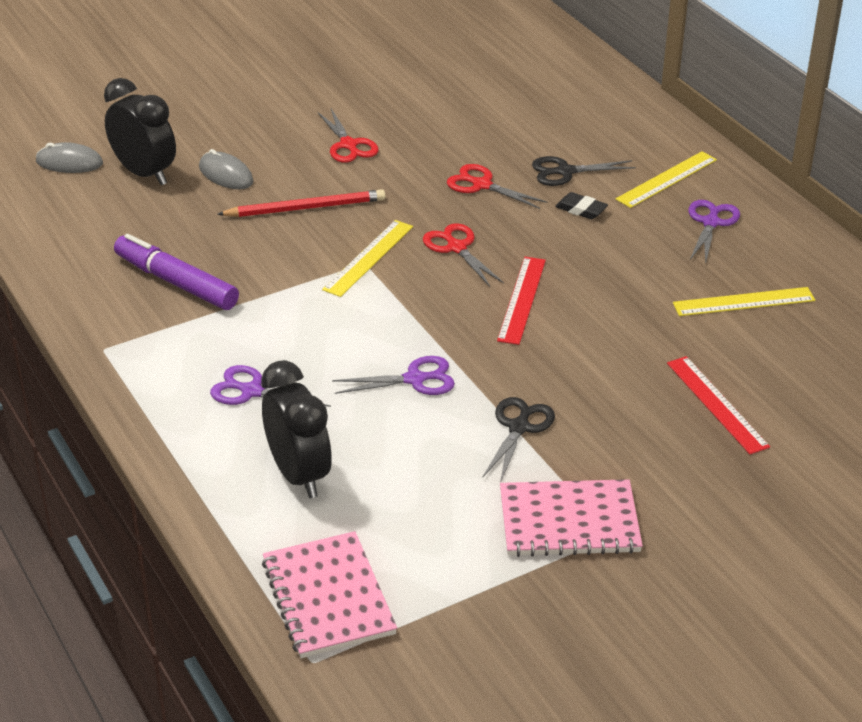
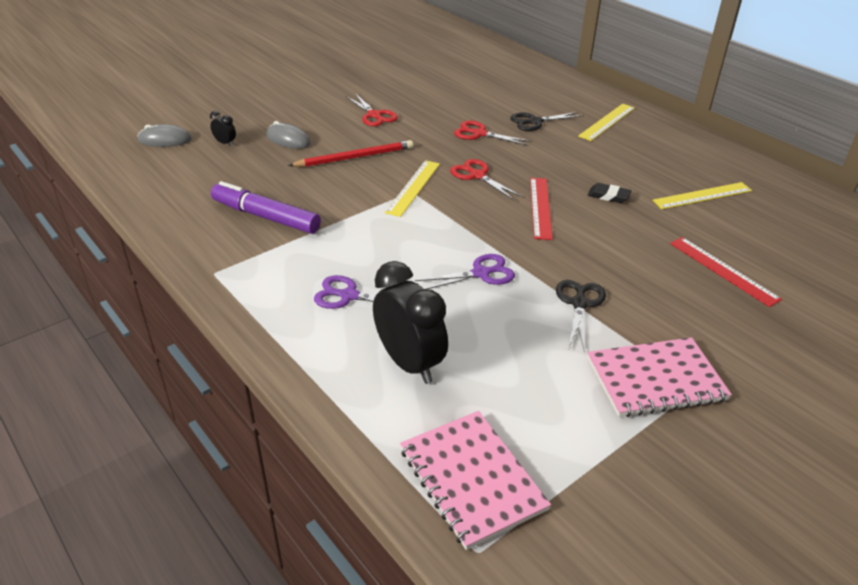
camera: 10 degrees left, 0 degrees up
black clock [104,78,176,185] -> black clock [210,111,236,146], size x0.44
black eraser [555,192,608,219] -> black eraser moved to [588,183,631,203]
purple scissors [688,200,740,265] -> none

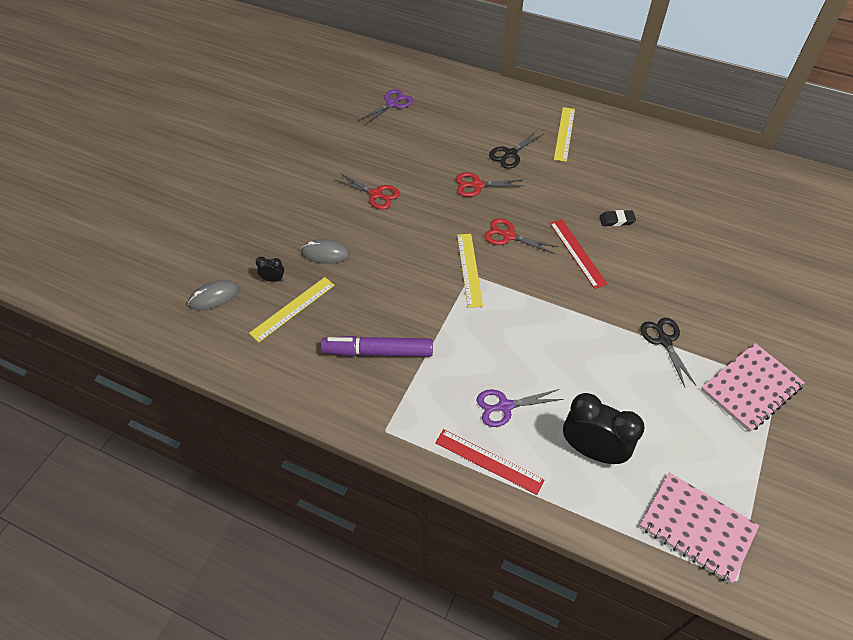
camera: 25 degrees left, 15 degrees up
red pencil [288,140,413,167] -> none
purple scissors [415,254,515,289] -> purple scissors moved to [358,89,413,126]
yellow ruler [652,182,752,209] -> yellow ruler moved to [249,277,335,342]
red ruler [670,237,782,307] -> red ruler moved to [435,429,544,495]

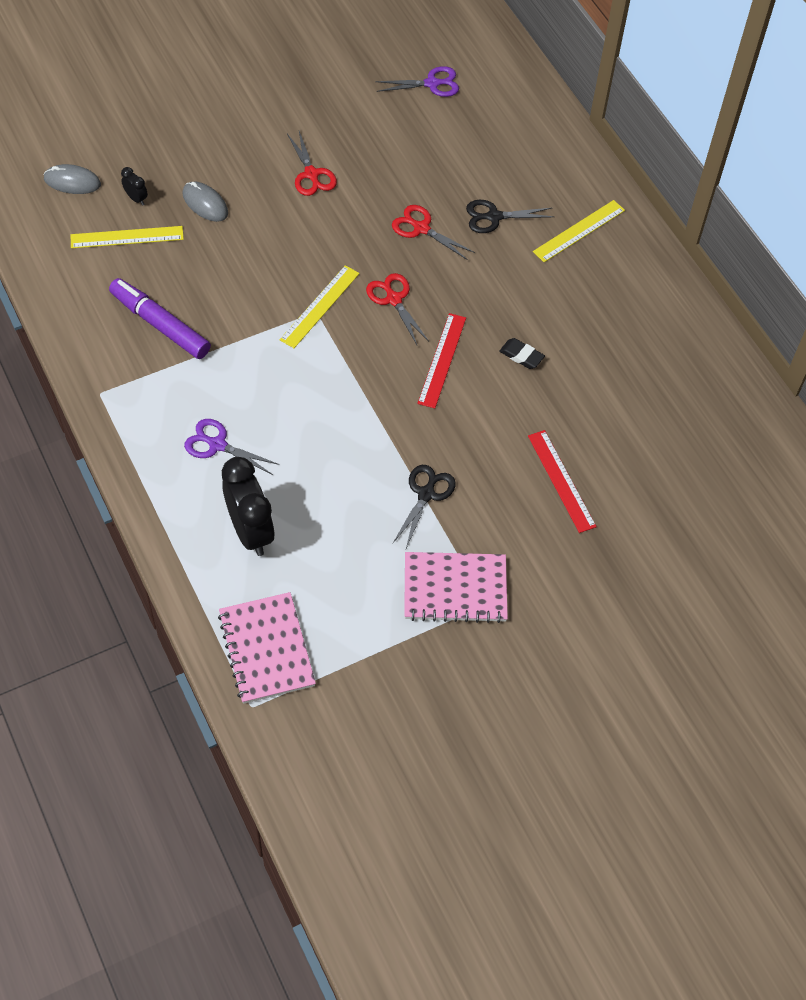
camera: 35 degrees right, 5 degrees up
red ruler [435,429,544,495] -> red ruler moved to [528,430,597,533]

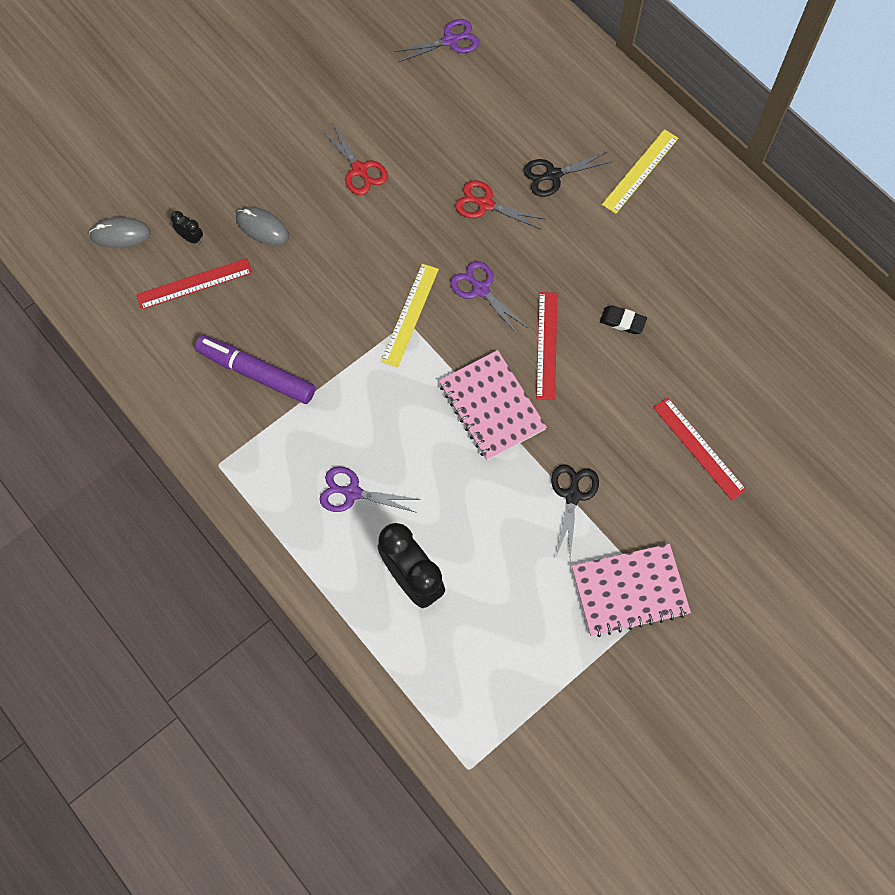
camera: 10 degrees left, 10 degrees up
yellow ruler [71,226,184,248] -> red ruler [136,258,252,310]
pink notebook [218,592,316,704] -> pink notebook moved to [439,350,547,461]
red scissors [366,273,429,345] -> purple scissors [450,261,528,336]

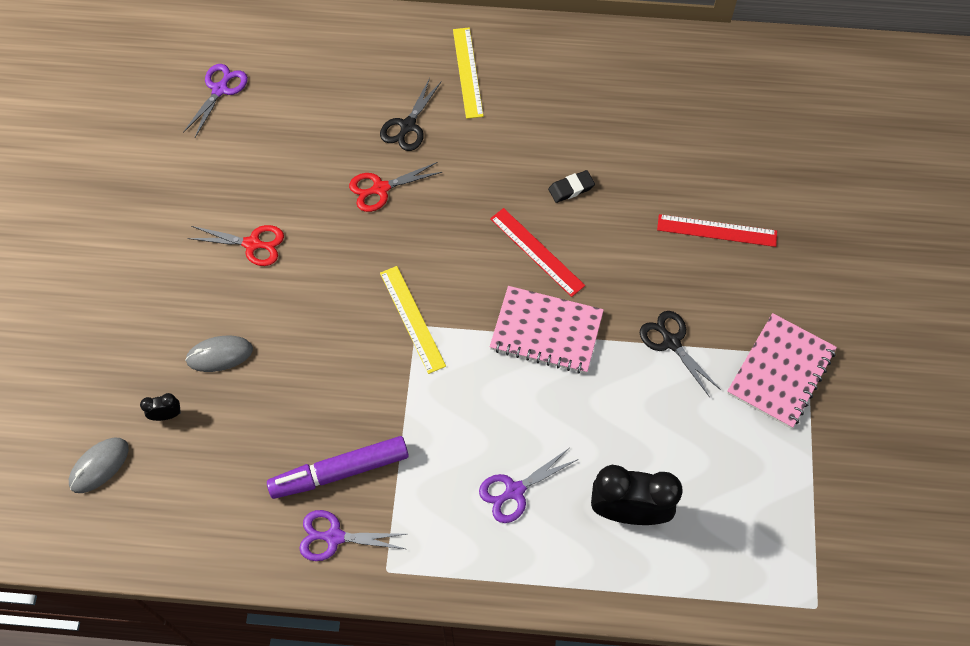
camera: 45 degrees left, 5 degrees down
red ruler [136,258,252,310] -> none
purple scissors [450,261,528,336] -> purple scissors moved to [299,510,407,561]

